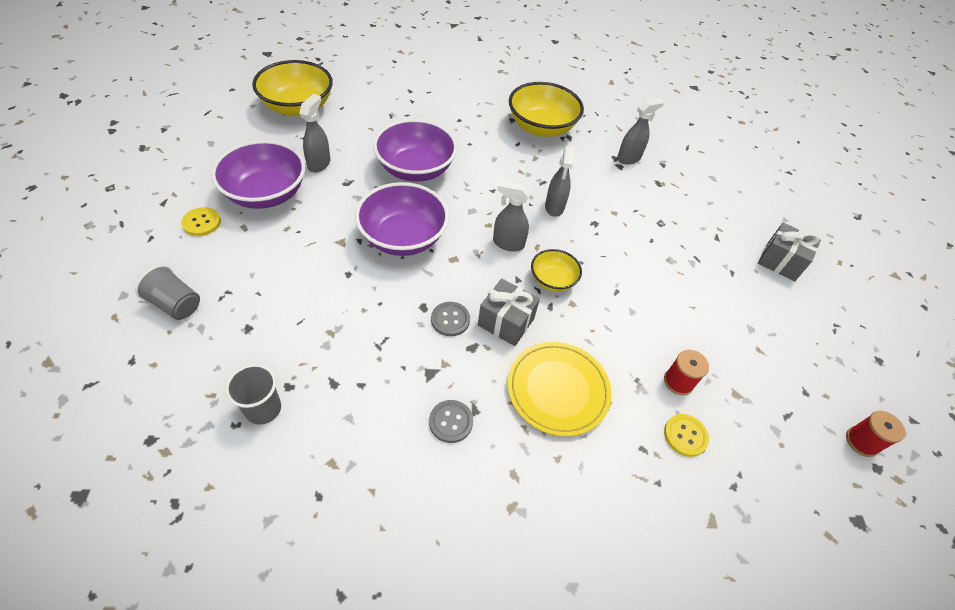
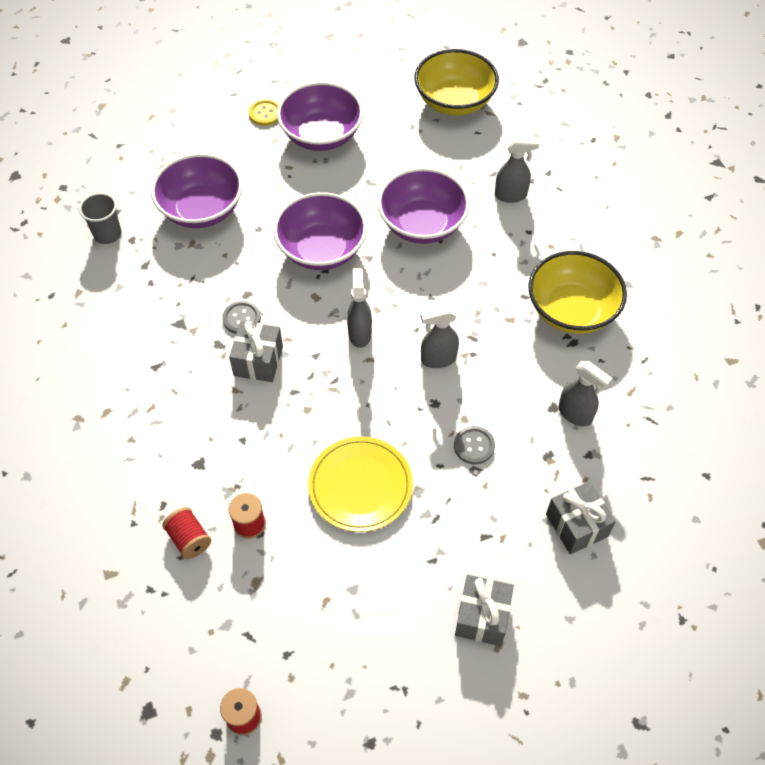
camera: 75 degrees right, 5 degrees up
grey cup [135,265,200,320] -> none
grey spray bottle [299,94,331,173] -> grey spray bottle moved to [495,137,539,203]
grey button [429,400,473,443] -> grey button moved to [454,426,495,464]
yellow plate [508,342,612,436] -> yellow plate moved to [308,437,413,532]
yellow bowl [531,249,582,292] -> none
yellow button [664,414,709,457] -> red spool [162,507,211,559]
none -> purple bowl [151,154,243,228]
none -> grey gift [546,481,616,554]

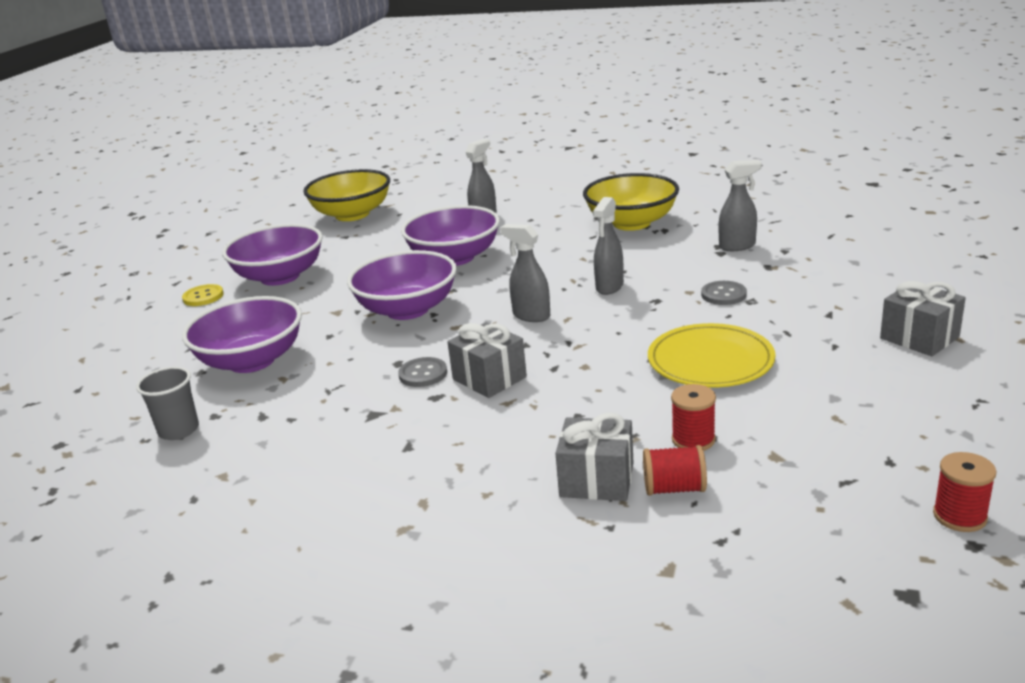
camera: 50 degrees left, 30 degrees down
grey gift [546,481,616,554] -> grey gift moved to [555,413,633,501]

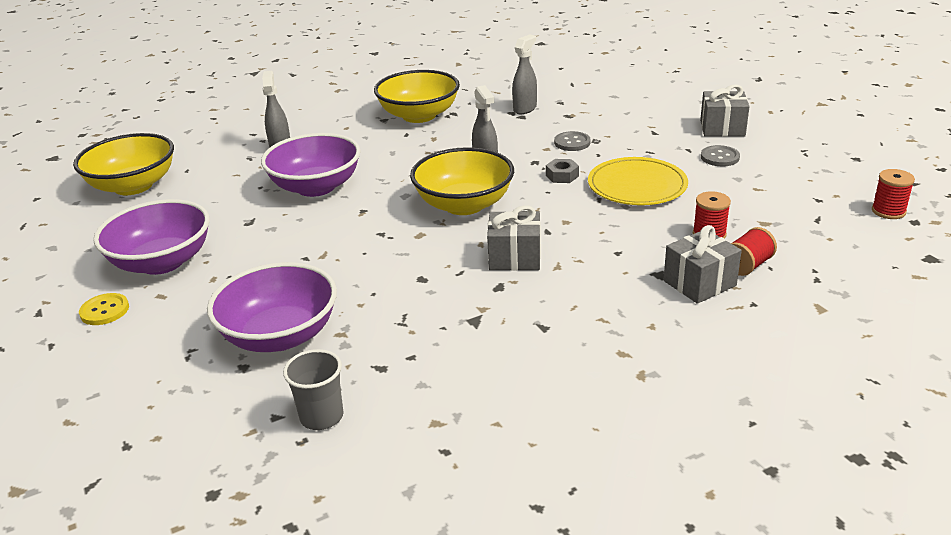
camera: 45 degrees left, 5 degrees up
purple bowl [347,250,457,320] -> none
grey button [398,357,447,387] -> grey button moved to [701,145,740,166]
grey spray bottle [500,224,550,322] -> yellow bowl [410,147,514,215]
none -> grey nut [546,159,579,183]

